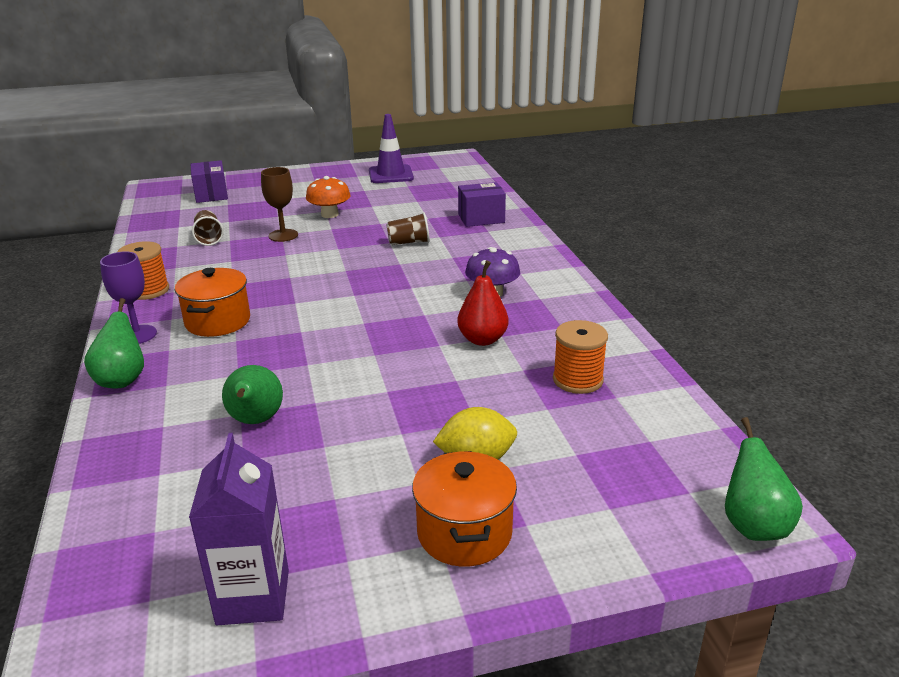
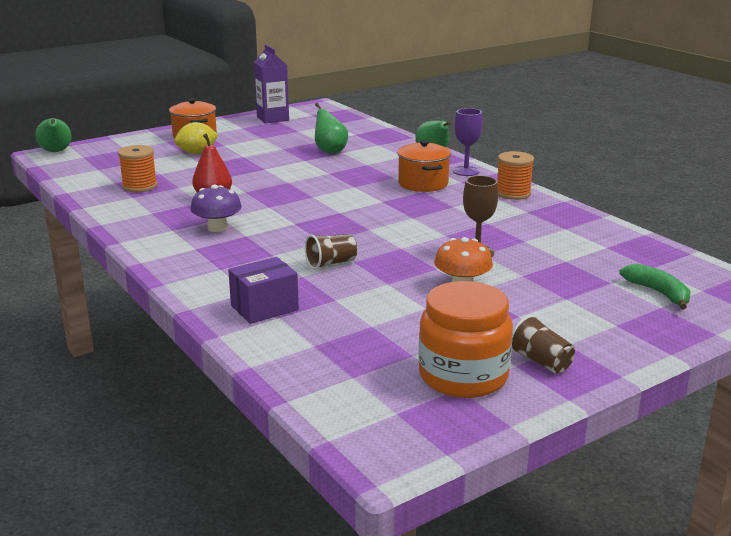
camera: 160 degrees right, 5 degrees down
purple box [191,160,228,203] -> green banana [619,264,690,310]
brown cup [192,210,224,246] -> brown cup moved to [512,315,575,374]
purple traffic cone [369,114,414,183] -> orange jar [418,281,513,398]

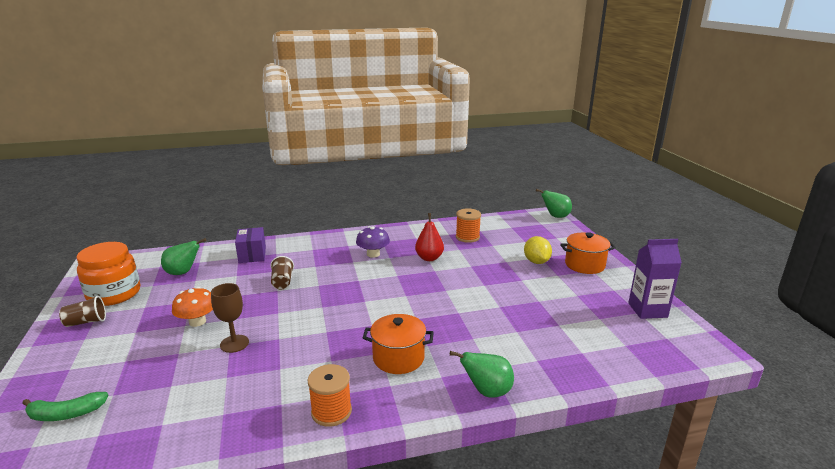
camera: 110 degrees right, 0 degrees up
green pear [315,103,348,154] -> green pear moved to [161,238,206,275]
purple goblet [453,108,483,176] -> none

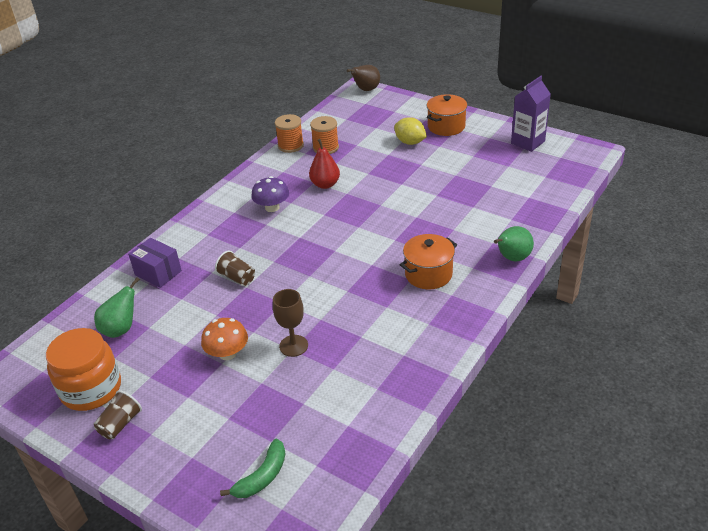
camera: 40 degrees left, 15 degrees up
orange spool [308,364,352,427] -> orange spool moved to [275,114,304,153]
green pear [536,189,572,218] -> brown pear [347,65,380,91]

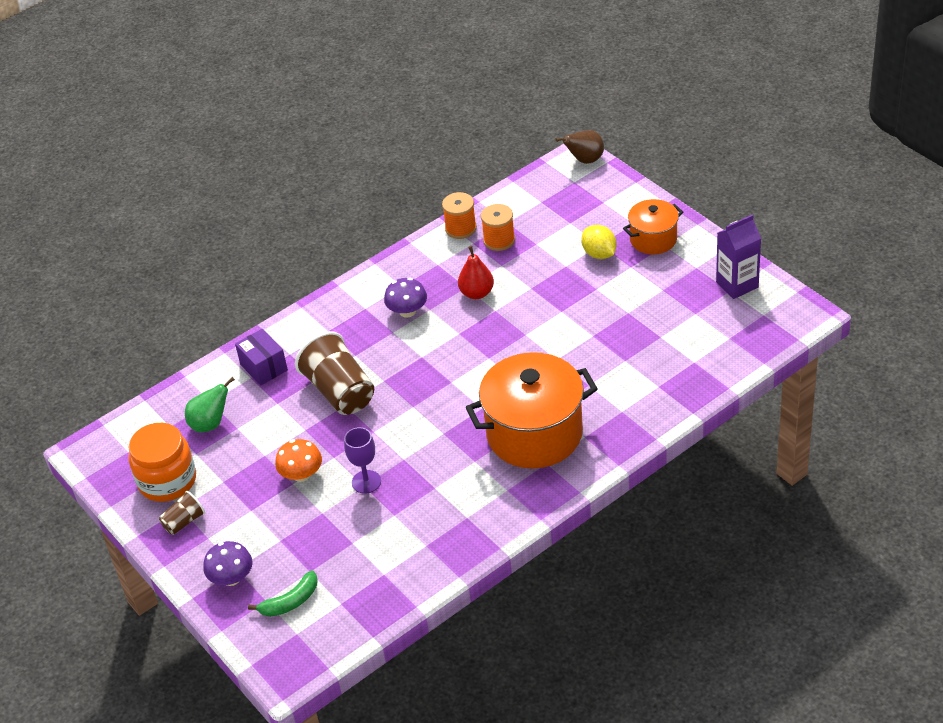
camera: 20 degrees right, 5 degrees up
brown cup [215,251,255,286] -> brown cup [295,331,374,415], size x2.00
brown goblet [273,289,308,357] -> purple goblet [344,427,381,494]
orange pot [400,234,457,289] -> orange pot [466,352,598,469], size x1.85
green pear [494,226,534,261] -> none
none -> purple mushroom [203,541,252,586]

